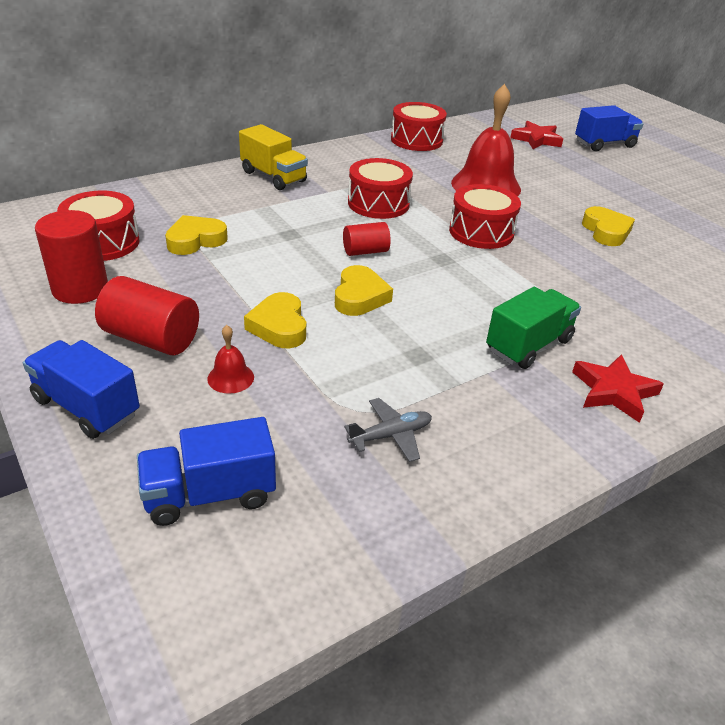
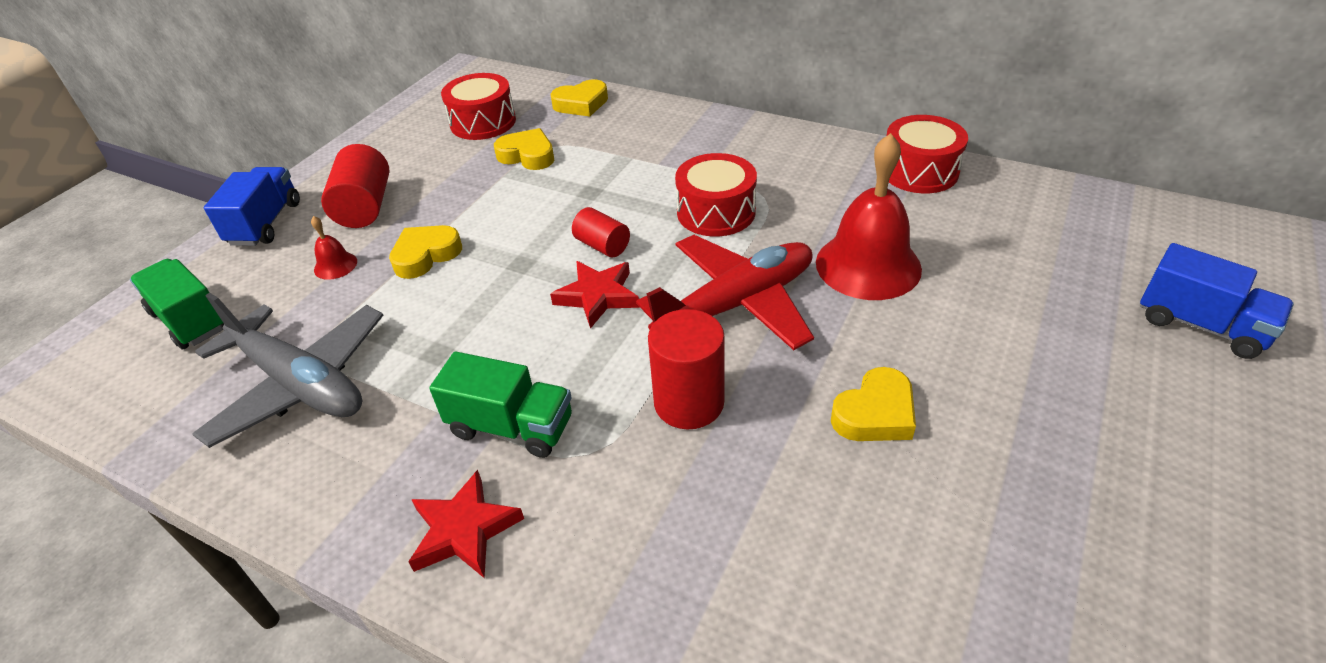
camera: 65 degrees right, 5 degrees up
red cylinder [35,210,108,304] -> red cylinder moved to [648,309,725,429]
blue truck [137,417,276,526] -> green truck [130,259,224,349]
yellow truck [239,124,308,190] -> none
yellow heart [335,265,393,316] -> yellow heart moved to [550,79,608,116]
grey plane [344,398,432,462] -> grey plane [192,293,384,448], size x2.25
red drum [449,184,521,249] -> red plane [636,235,814,350]
red star [510,121,563,149] -> red star moved to [550,261,640,329]

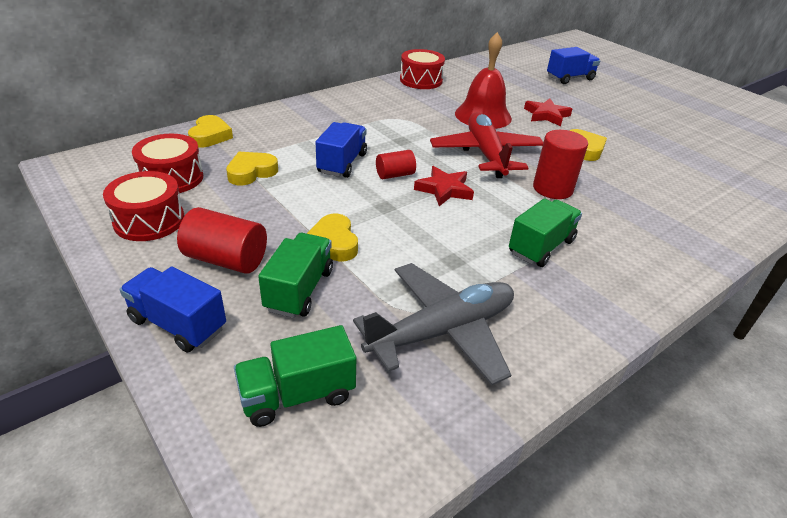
camera: 70 degrees left, 5 degrees down
red bell [311,216,357,280] -> green truck [258,233,333,318]
red star [408,470,524,578] -> red star moved to [524,98,572,126]
red drum [675,153,757,236] -> red drum moved to [103,171,185,241]
none -> blue truck [316,122,367,178]

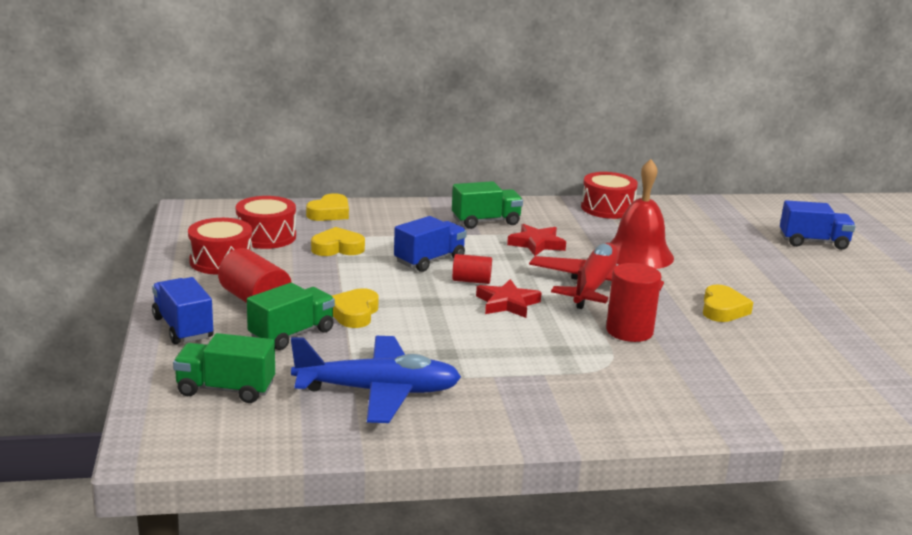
camera: 30 degrees right, 15 degrees down
grey plane [353,263,514,385] -> blue plane [291,336,461,423]
green truck [509,198,582,267] -> green truck moved to [452,181,523,229]
red star [524,98,572,126] -> red star moved to [507,224,566,256]

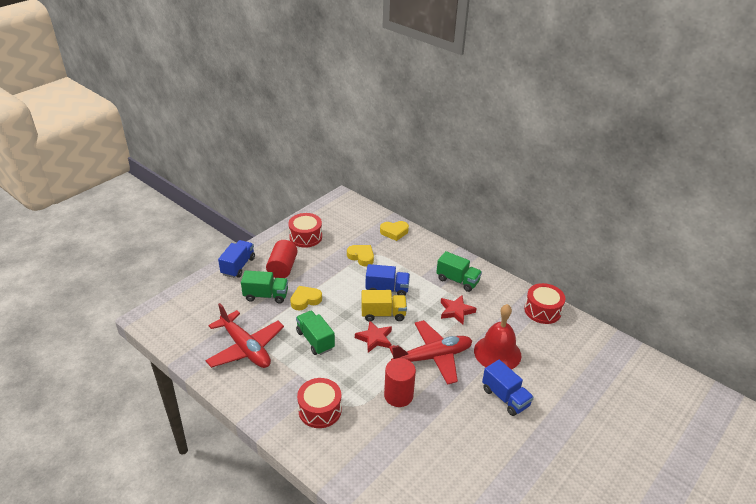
camera: 50 degrees right, 15 degrees up
green truck [173,333,275,403] -> green truck moved to [296,311,335,355]
red drum [236,196,296,249] -> red drum moved to [297,378,342,428]
blue plane [291,336,461,423] -> red plane [205,303,284,368]
red cylinder [452,254,492,284] -> yellow truck [361,290,407,321]
yellow heart [703,284,753,322] -> none
blue truck [780,200,856,250] -> blue truck moved to [482,360,534,416]

